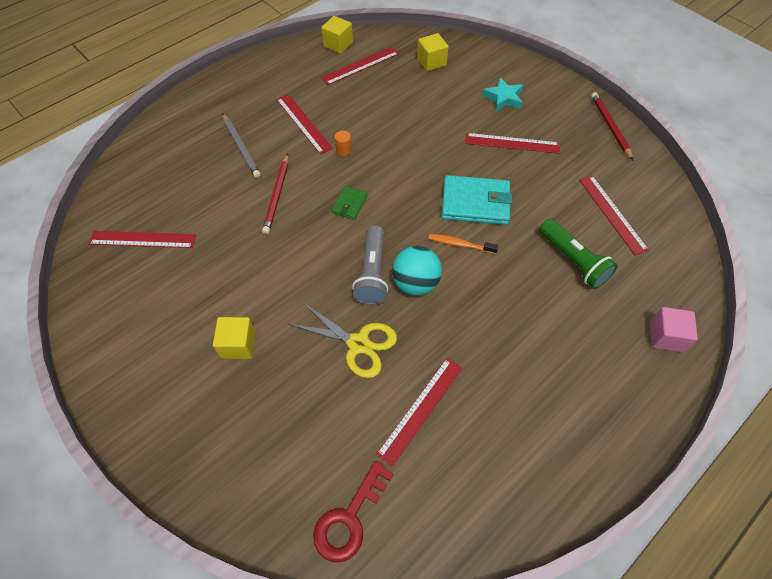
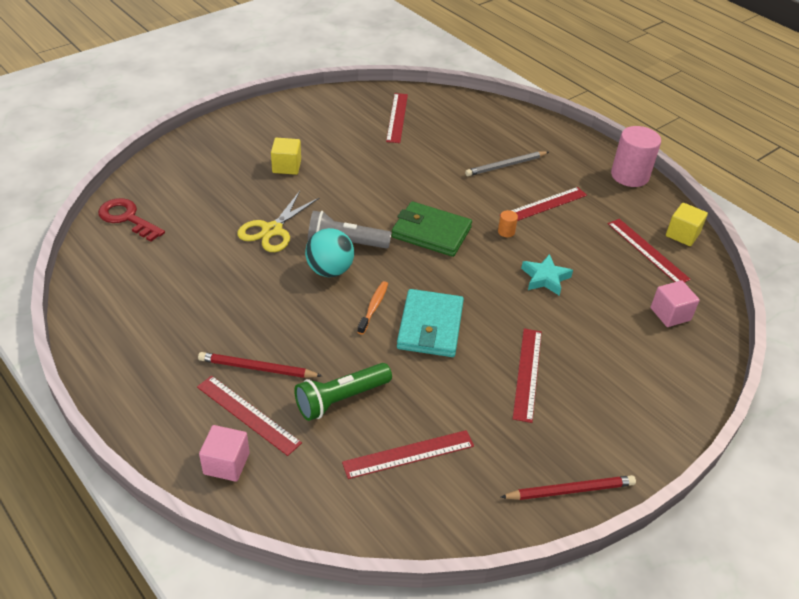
camera: 90 degrees right, 15 degrees down
red pencil [262,154,288,234] -> red pencil moved to [198,352,322,378]
green wallet [332,186,368,220] -> green wallet [391,201,472,257], size x1.96
red ruler [376,358,462,467] -> red ruler moved to [197,376,302,456]
yellow cube [417,33,449,71] -> pink cube [651,280,700,327]
turquoise star [482,77,523,111] -> turquoise star moved to [521,254,573,296]
none -> pink cylinder [611,126,661,187]

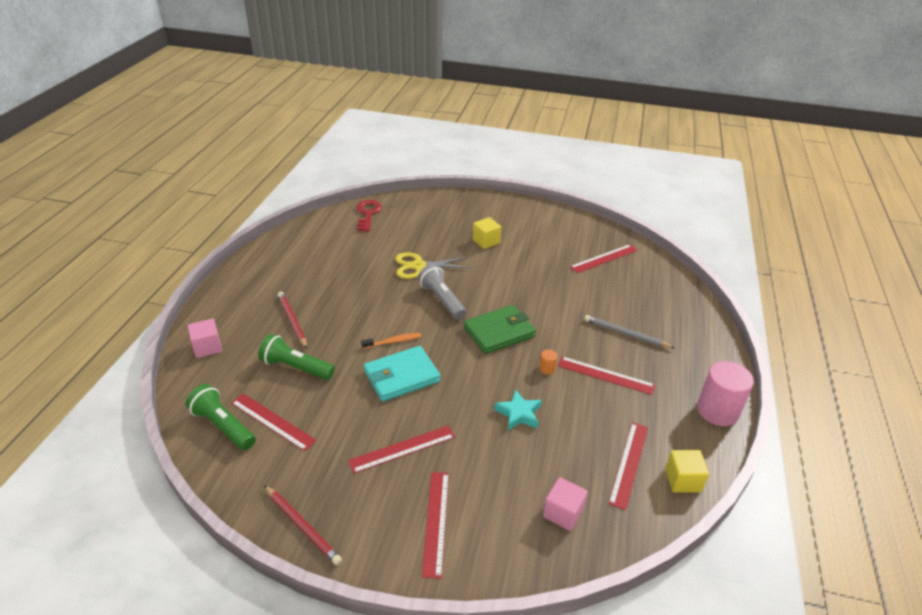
camera: 55 degrees right, 5 degrees down
red ruler [197,376,302,456] -> red ruler moved to [422,472,449,579]
turquoise ball [305,228,354,277] -> none
green wallet [391,201,472,257] -> green wallet turned 75 degrees clockwise [464,305,536,354]
none -> green flashlight [186,384,256,450]

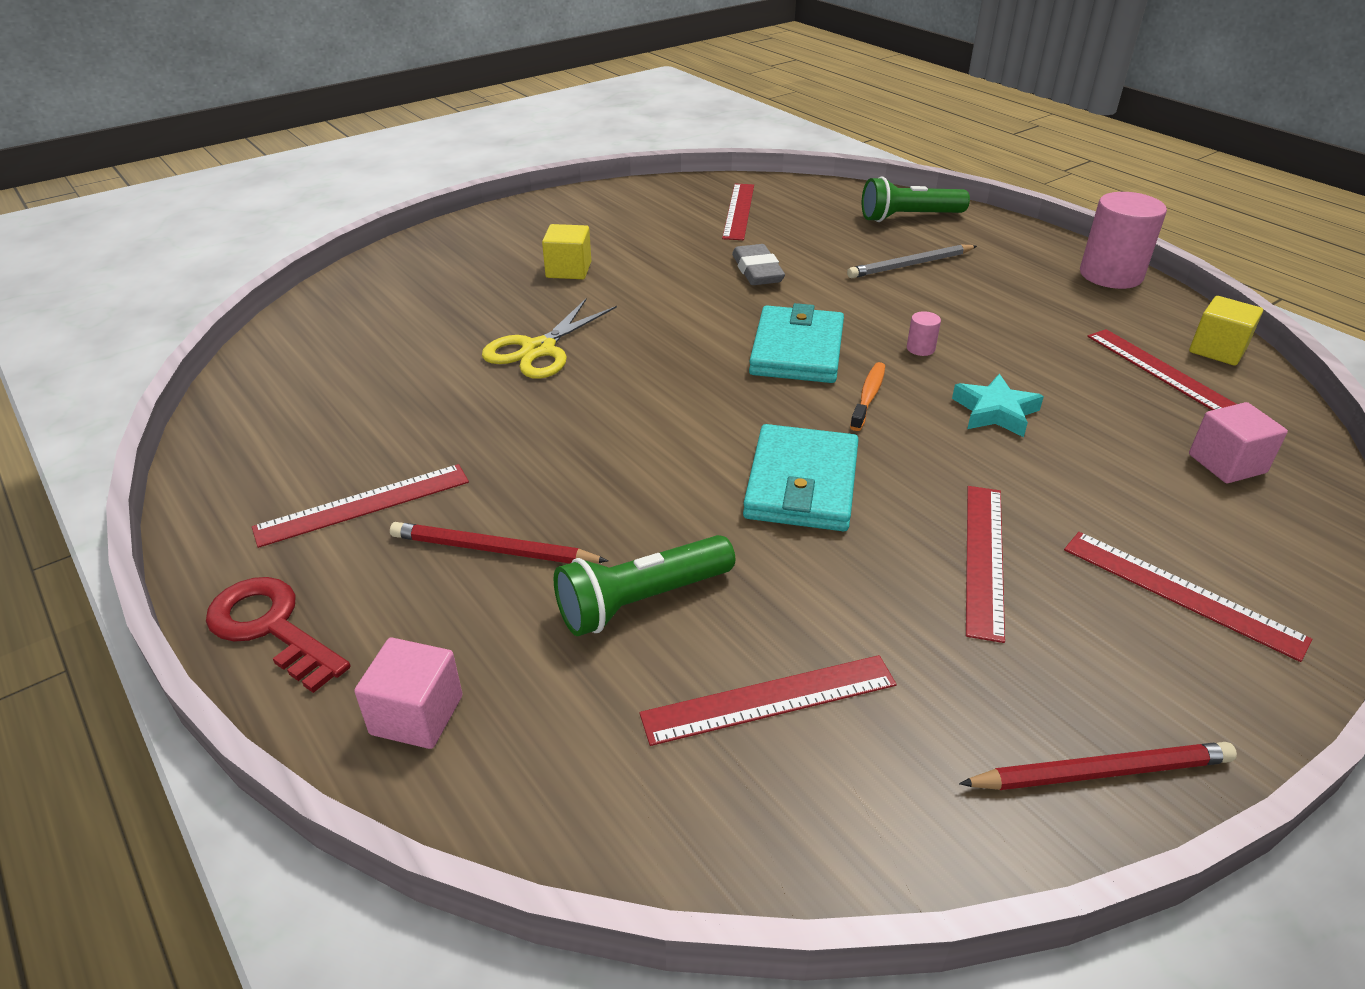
camera: 50 degrees left, 0 degrees up
green flashlight [186,384,256,450] -> green flashlight moved to [862,177,970,222]
red key [356,200,382,231] -> red key moved to [206,577,350,693]
orange toothbrush [361,333,422,349] -> orange toothbrush moved to [850,362,885,431]
grey flashlight [418,264,466,320] -> none
green wallet [464,305,536,354] -> turquoise wallet [749,303,844,383]
orange cylinder [539,349,557,374] -> pink cylinder [907,311,941,356]
red ruler [558,356,655,395] -> red ruler moved to [252,464,469,548]
none -> grey eraser [732,244,785,285]

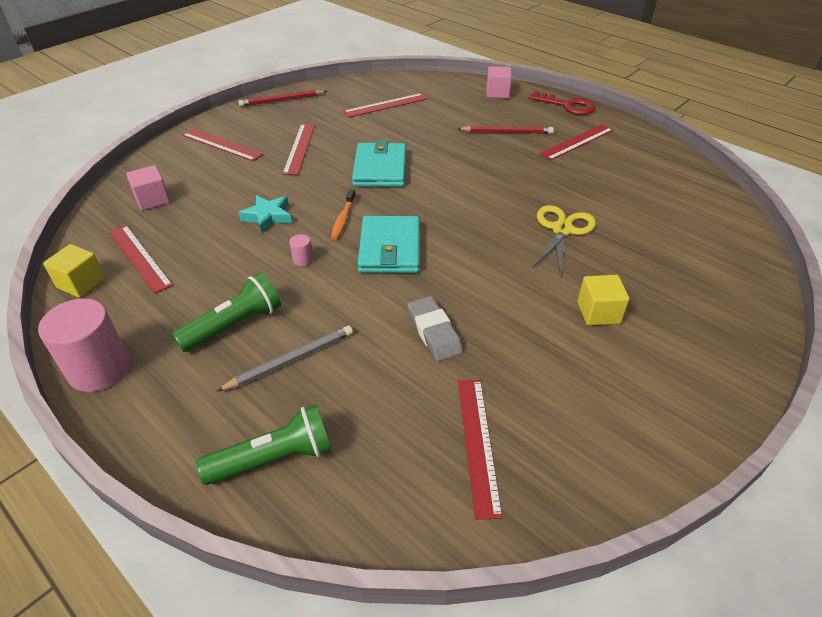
camera: 170 degrees right, 5 degrees up
green flashlight [554,535,735,636] -> green flashlight moved to [172,273,281,352]

